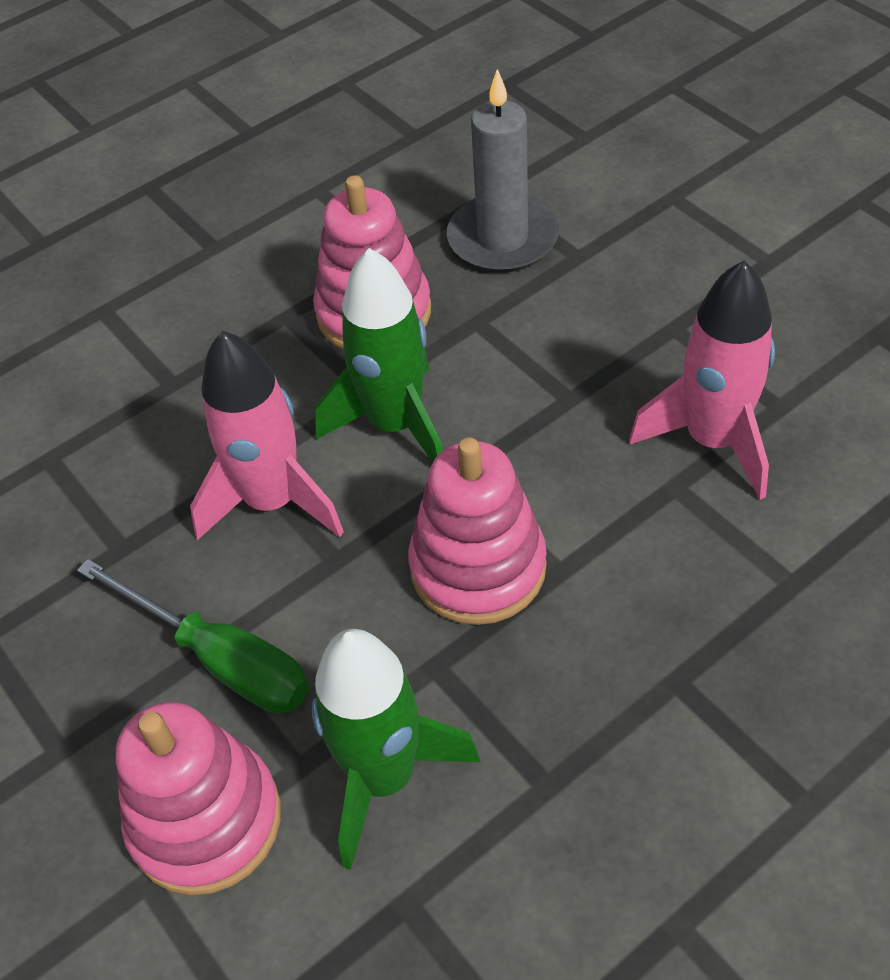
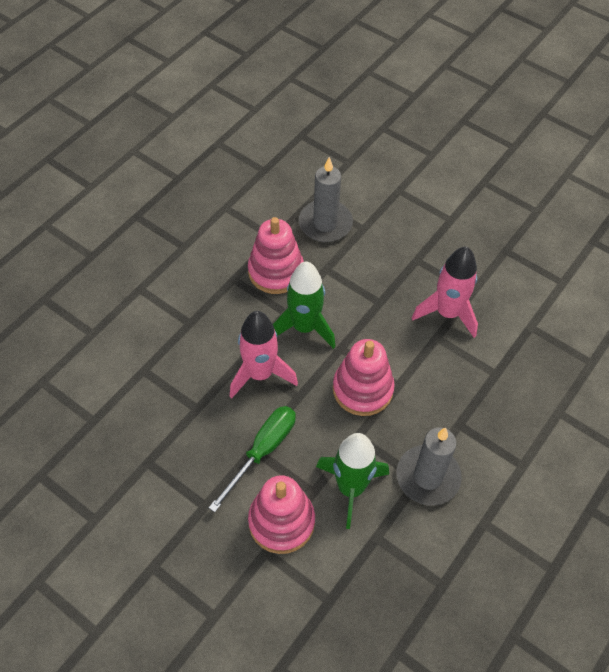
camera: 20 degrees left, 5 degrees up
green screwdriver [77,559,309,714] -> green screwdriver turned 75 degrees counterclockwise [209,406,296,512]
none -> grey candle [396,427,462,506]

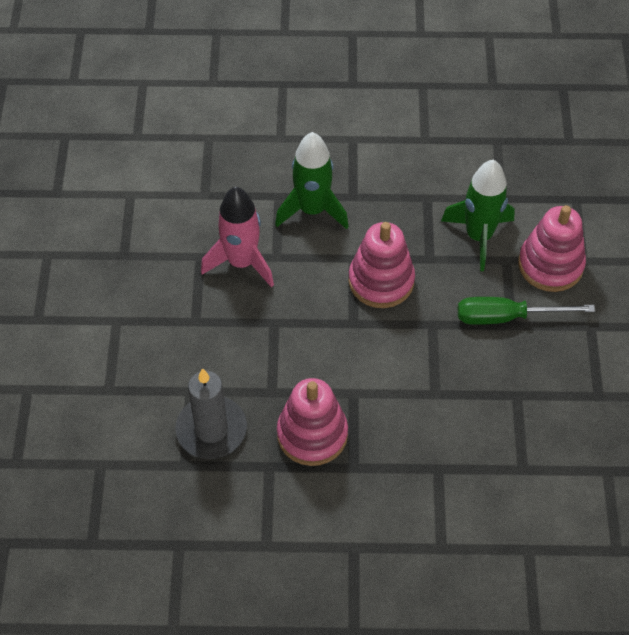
camera: 125 degrees left, 0 degrees up
pink rocket [230,311,298,398] -> none
green rocket [273,261,336,349] -> green rocket moved to [275,132,349,229]
grey candle [396,427,462,506] -> none

